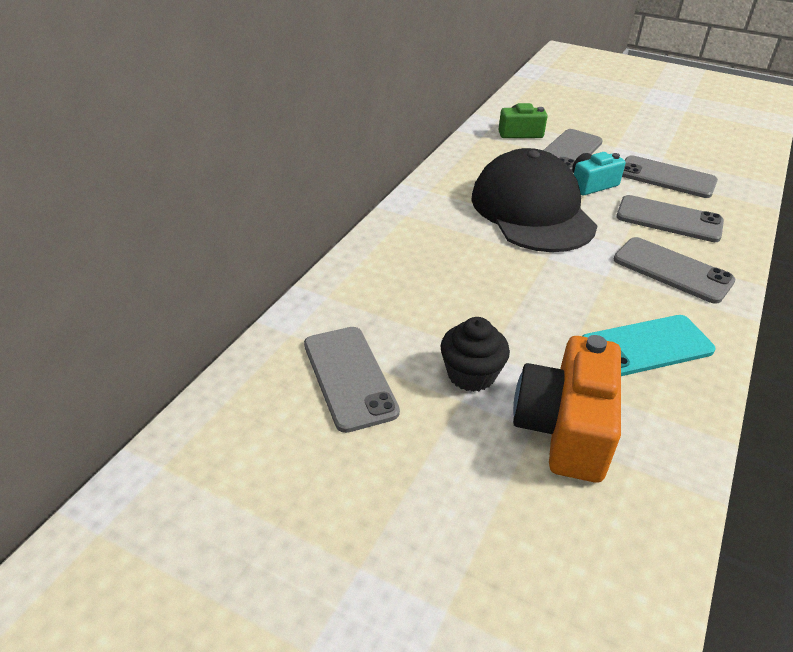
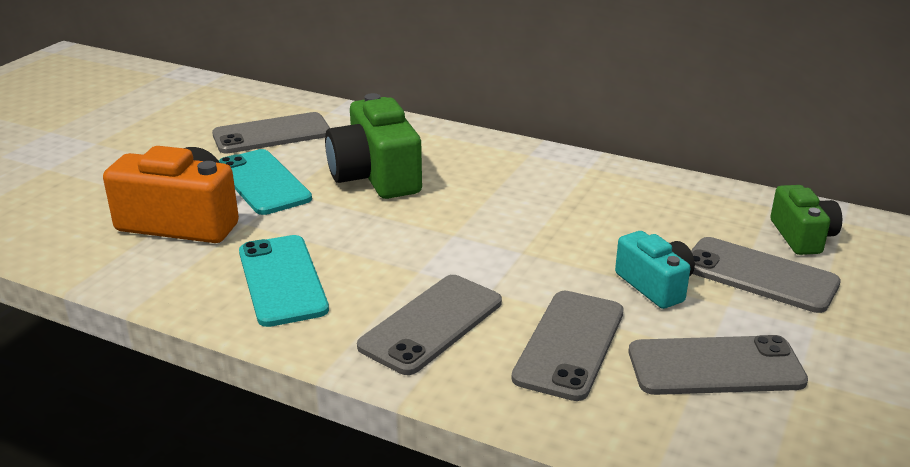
camera: 90 degrees right, 10 degrees down
black cupcake [441,317,510,392] -> turquoise phone [219,149,312,215]
black cap [471,148,597,252] -> none
grey phone [622,155,718,198] -> grey phone turned 60 degrees clockwise [629,335,808,395]
none -> green camera [325,93,422,199]

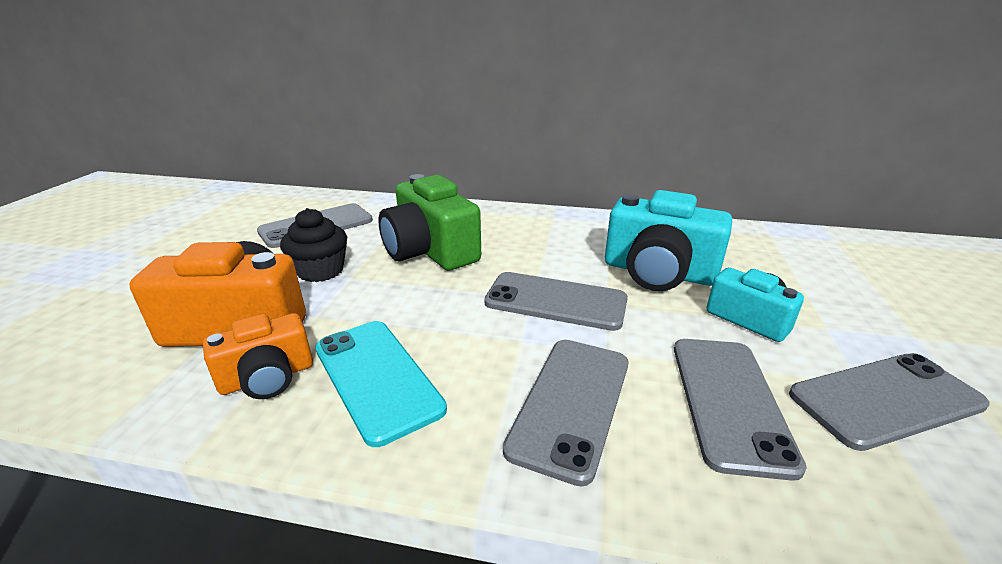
camera: 15 degrees left, 0 degrees up
turquoise phone [219,149,312,215] -> black cupcake [280,208,347,282]
grey phone [691,237,841,313] -> grey phone moved to [484,272,628,331]
green camera [770,185,842,255] -> none
none -> orange camera [203,313,313,399]
none -> turquoise camera [605,190,732,291]

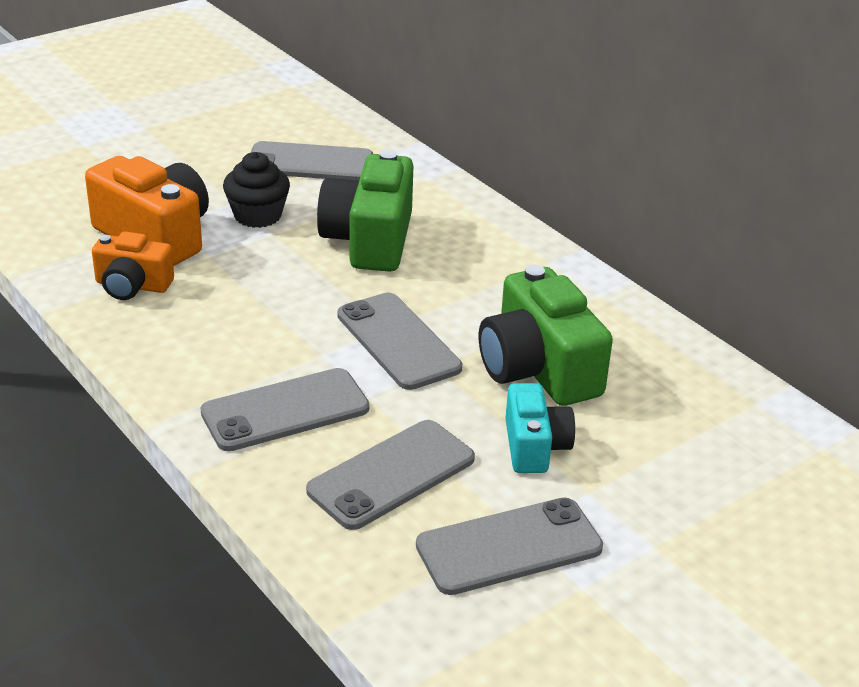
camera: 40 degrees right, 5 degrees up
turquoise phone [315,321,447,447] -> none
turquoise camera [605,190,732,291] -> green camera [479,265,613,406]
grey phone [789,353,990,451] -> grey phone turned 45 degrees counterclockwise [416,498,603,595]

